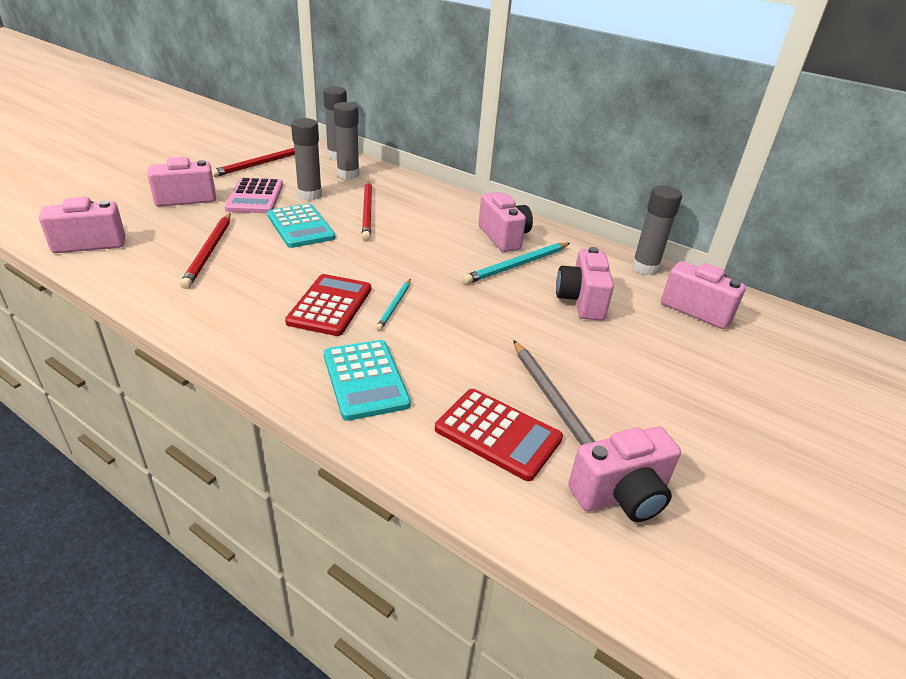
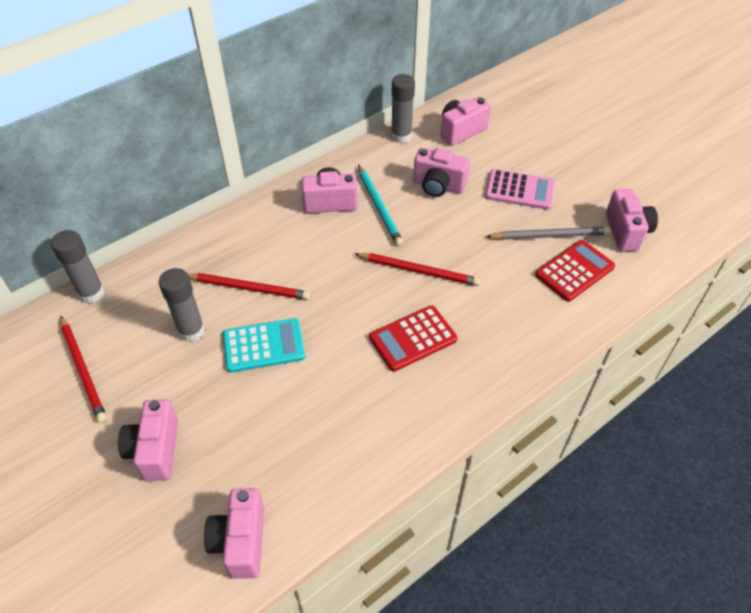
camera: 70 degrees left, 15 degrees up
red pencil [180,213,231,289] -> red pencil moved to [354,253,481,286]
pink calculator [225,178,283,213] -> pink calculator moved to [485,169,555,210]
red calculator [285,274,371,336] -> red calculator turned 60 degrees counterclockwise [369,305,457,372]
turquoise calculator [324,340,411,421] -> none
grey glue stick [334,102,359,179] -> none
turquoise pencil [376,279,411,330] -> none

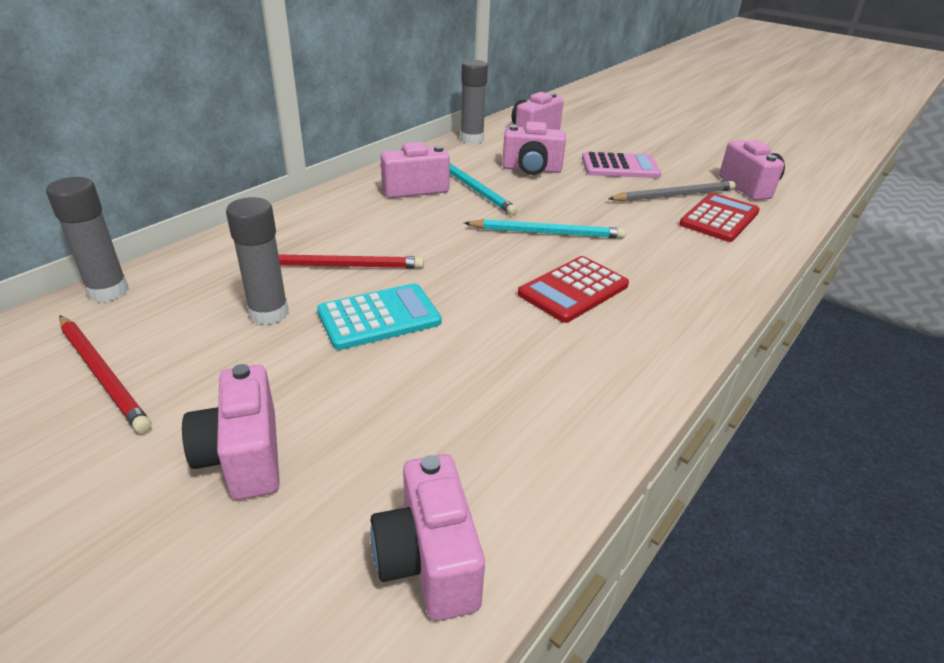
camera: 15 degrees left, 15 degrees down
red pencil [354,253,481,286] -> turquoise pencil [464,219,626,238]

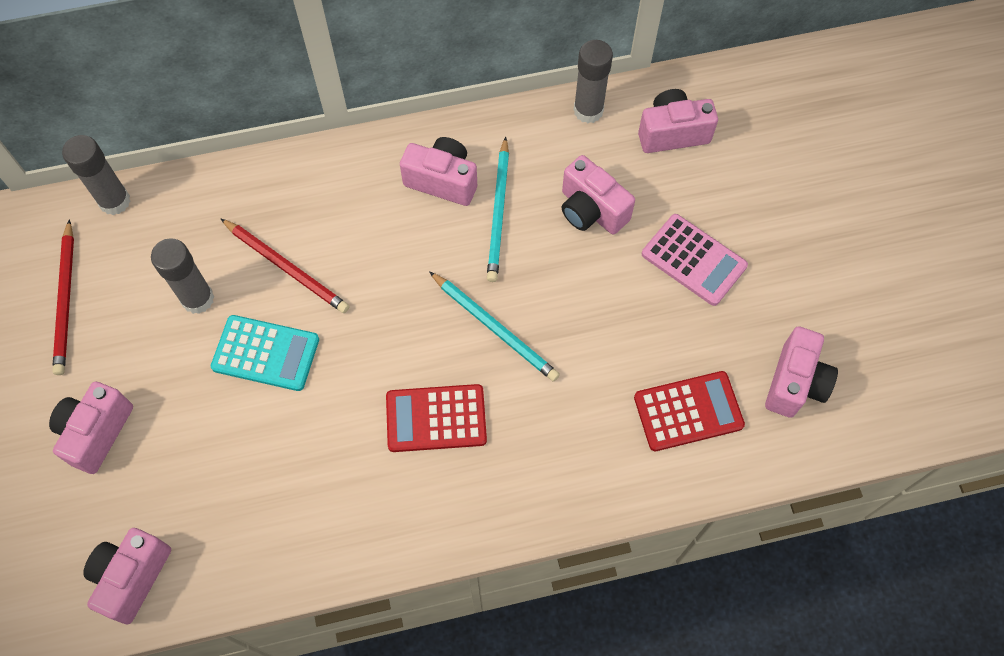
camera: 40 degrees right, 30 degrees up
grey pencil [608,181,735,202] -> none

